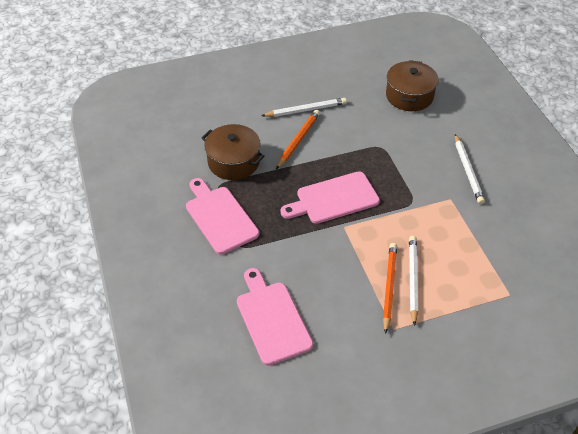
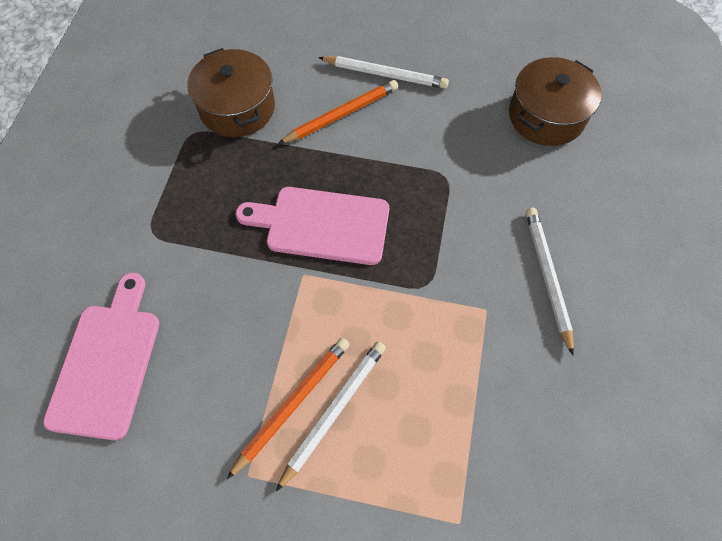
camera: 30 degrees right, 15 degrees up
pink cutting board [186,178,259,254] -> none
white pencil [455,134,485,204] -> white pencil turned 150 degrees clockwise [526,208,574,355]

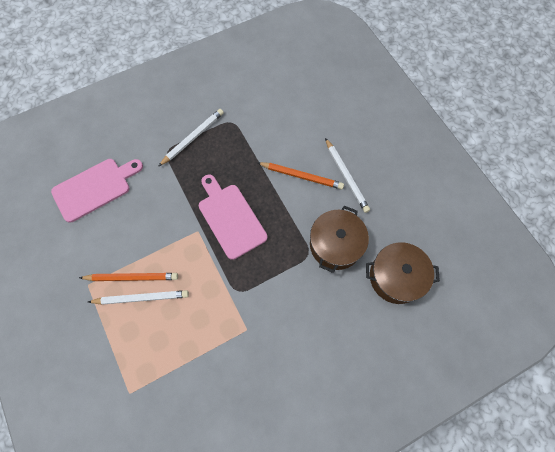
camera: 50 degrees right, 5 degrees up
brown pot [187,48,275,137] -> brown pot moved to [310,206,369,273]
white pencil [526,208,574,355] -> white pencil moved to [158,109,224,167]

